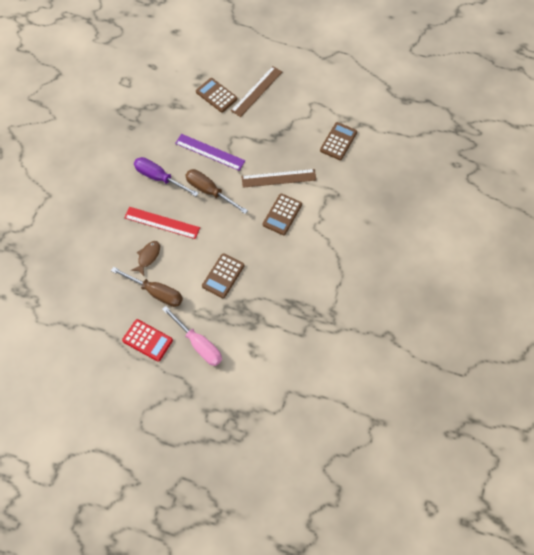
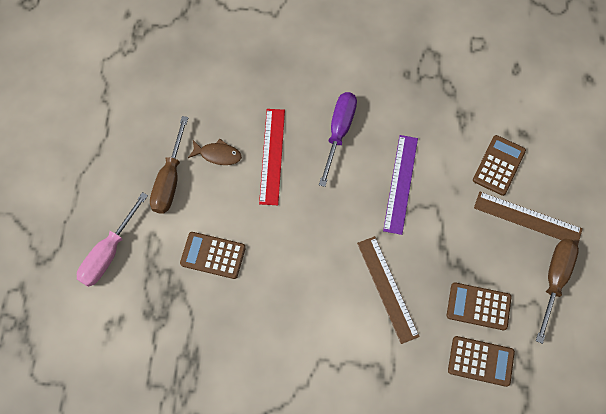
camera: 75 degrees right, 5 degrees up
red calculator [122,319,173,362] -> none
brown screwdriver [185,169,248,214] -> brown screwdriver moved to [536,239,579,344]
brown calculator [263,194,302,235] -> brown calculator moved to [447,282,512,330]

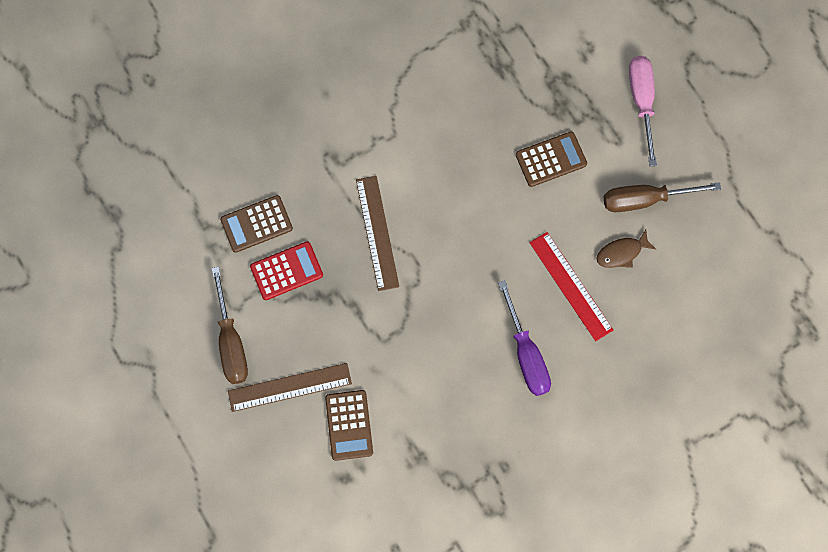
camera: 145 degrees right, 5 degrees up
brown screwdriver [150,116,188,214] -> brown screwdriver turned 75 degrees counterclockwise [604,182,721,212]
brown ruler [357,236,420,344] -> brown ruler turned 45 degrees clockwise [356,176,399,291]
purple ruler [383,135,418,235] -> none
brown calculator [447,282,512,330] -> red calculator [250,241,323,300]

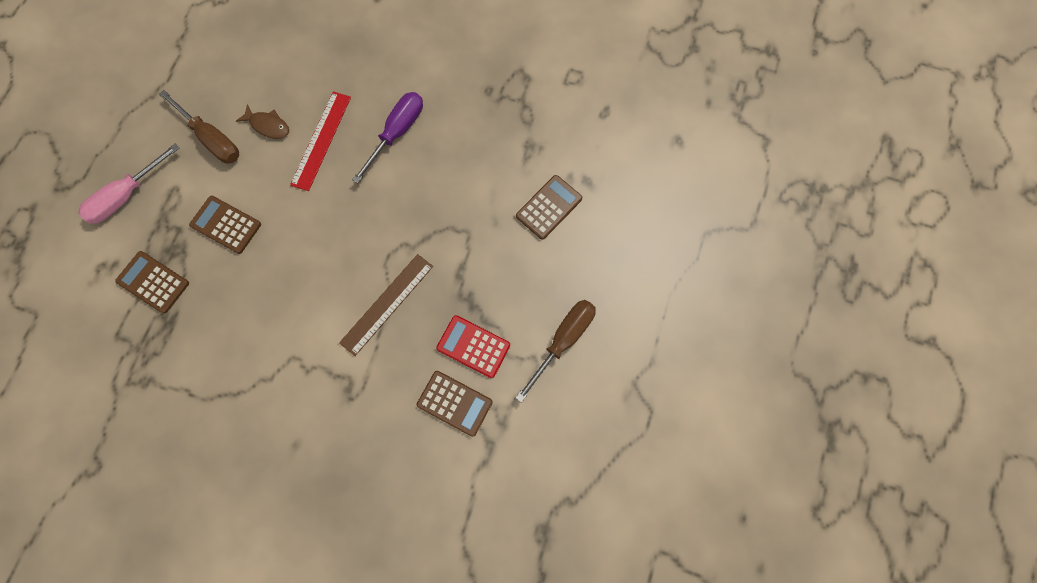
camera: 130 degrees left, 0 degrees up
brown ruler [228,363,352,412] -> none
none -> brown calculator [115,251,189,314]

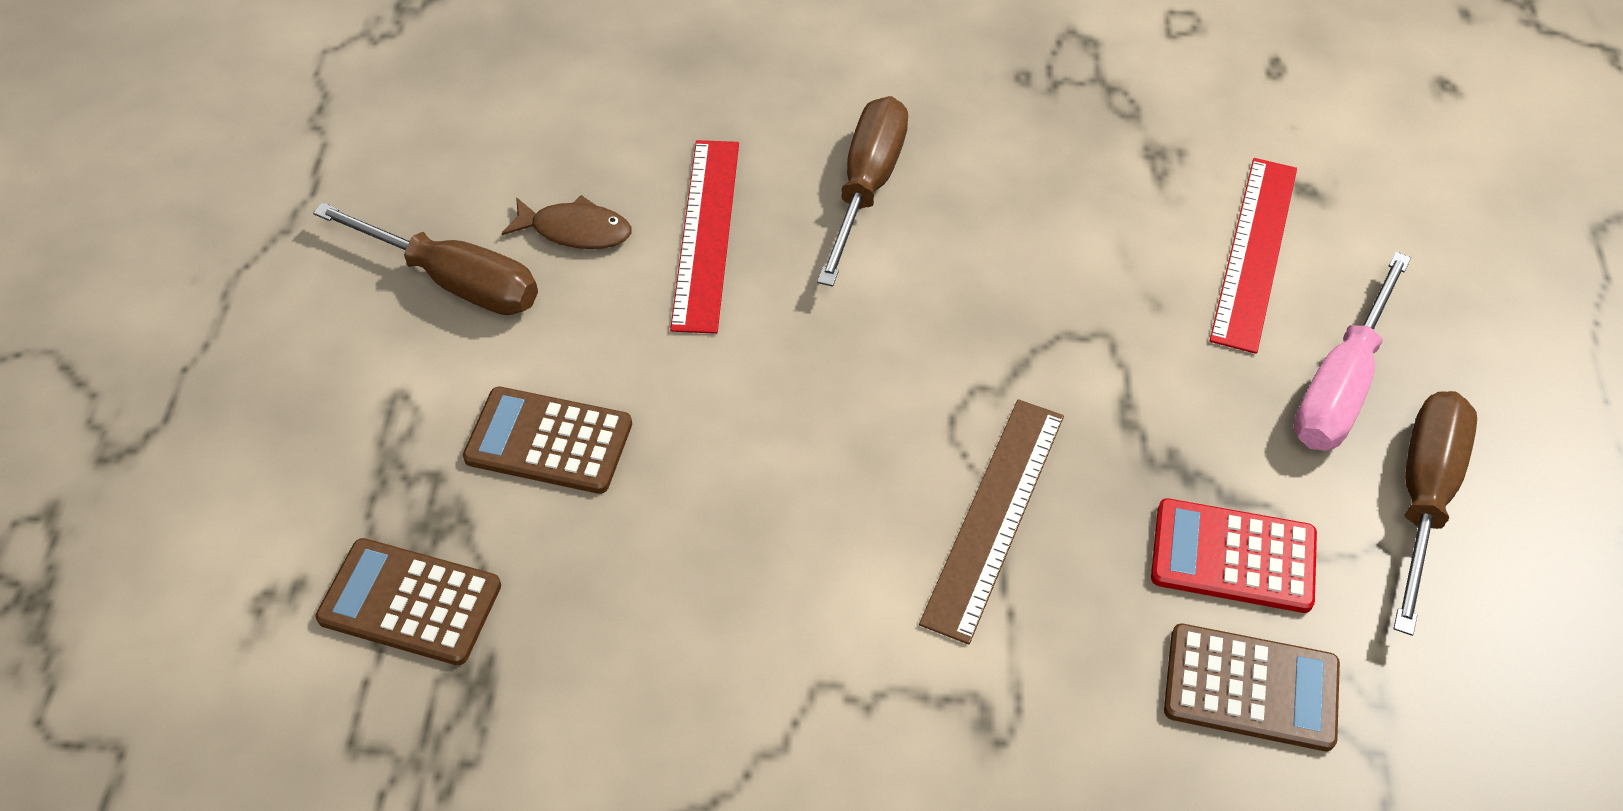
camera: 15 degrees left, 20 degrees down
pink screwdriver [78,144,179,224] -> pink screwdriver moved to [1294,252,1411,450]
purple screwdriver [352,92,423,183] -> brown screwdriver [817,96,908,287]
brown calculator [516,175,582,240] -> red ruler [1210,158,1297,354]

